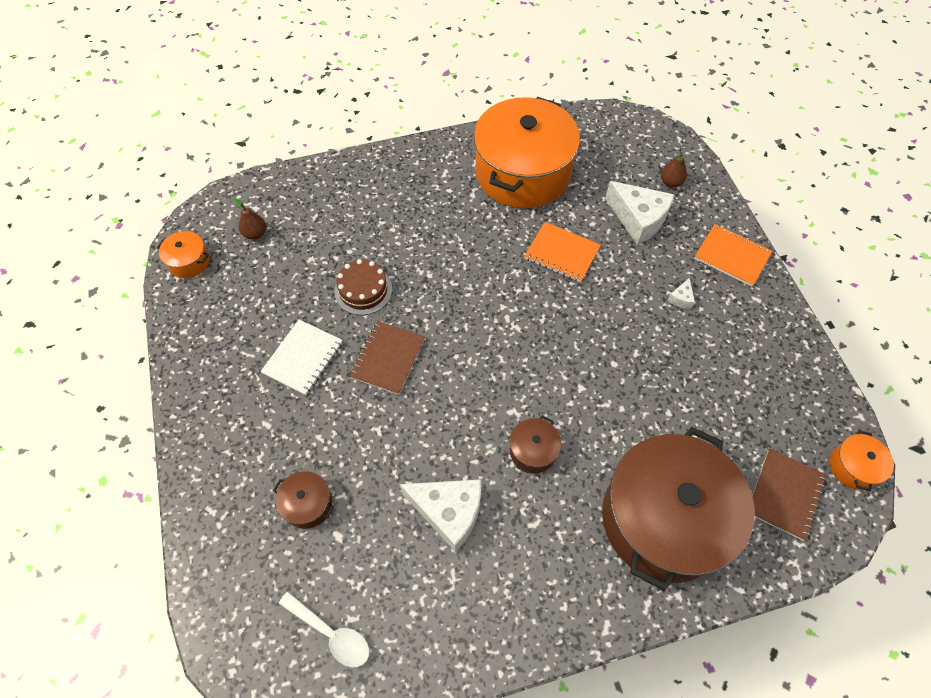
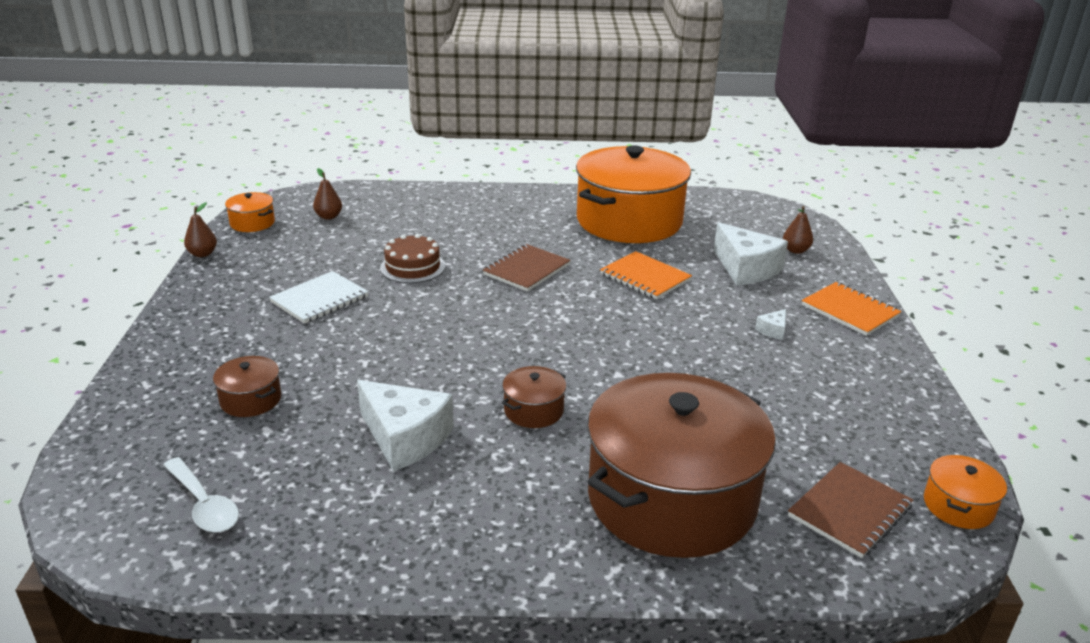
camera: 15 degrees right, 30 degrees down
brown notebook [349,321,425,395] -> brown notebook moved to [483,244,571,291]
none -> brown pear [184,202,217,257]

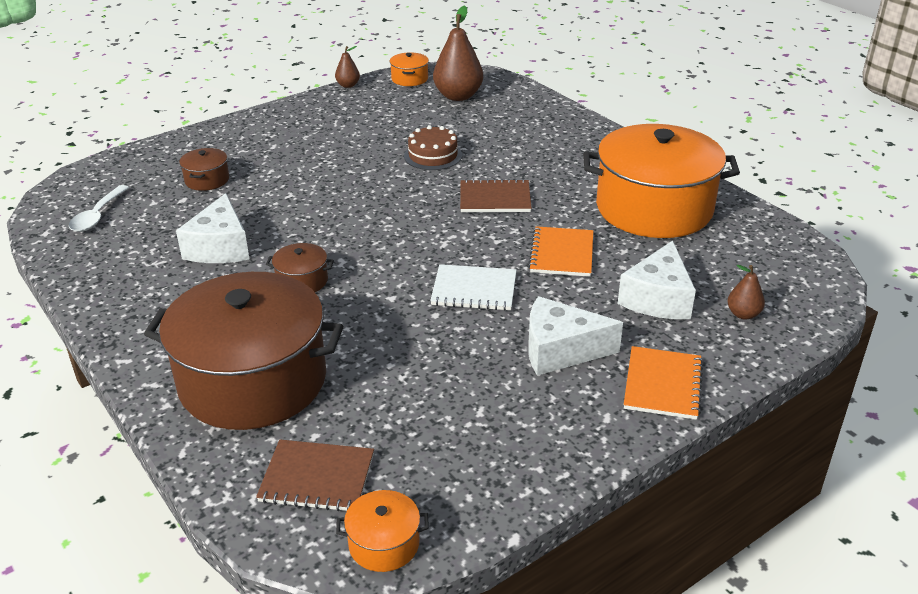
camera: 55 degrees right, 5 degrees up
white notebook [269,271,368,324] -> white notebook moved to [430,264,517,311]
brown pear [313,168,342,220] -> brown pear [433,5,483,101], size x1.99
white cheese [755,309,786,340] -> white cheese [528,296,623,376], size x2.34

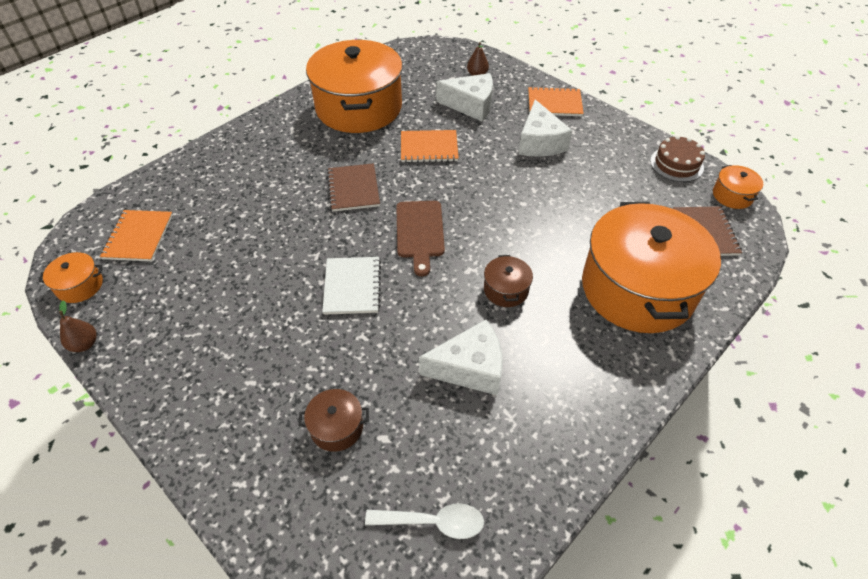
camera: 100 degrees left, 15 degrees up
brown pot [144,272,343,430] -> orange pot [582,202,721,333]
brown cake [404,125,462,170] -> brown cake moved to [650,135,705,182]
white notebook [430,264,517,311] -> white notebook moved to [322,257,381,315]
brown pear [433,5,483,101] -> orange notebook [100,210,173,261]
none -> brown cutting board [396,201,445,276]

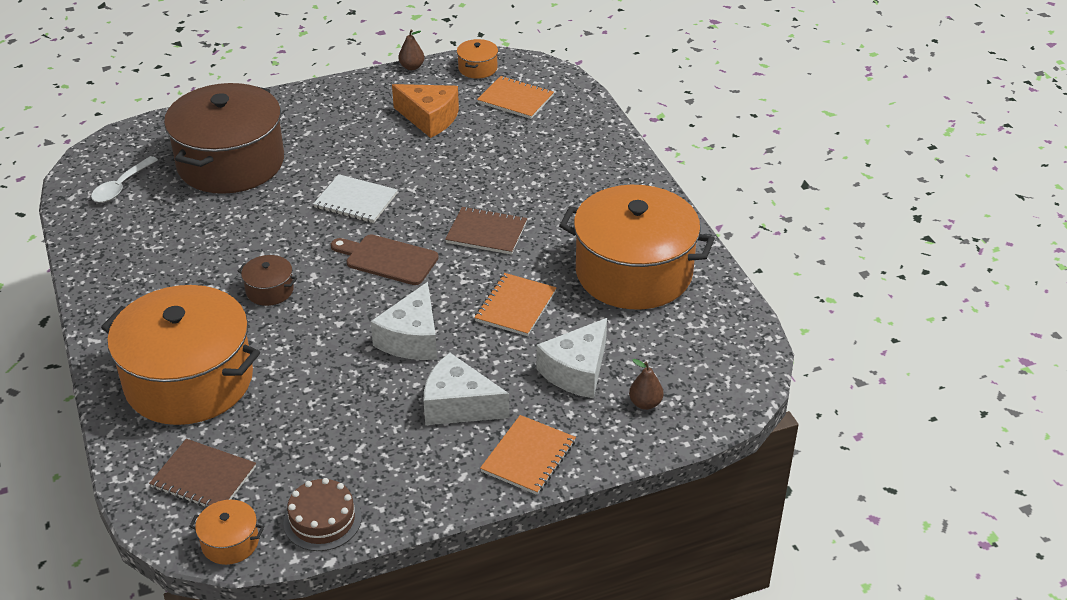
camera: 115 degrees right, 10 degrees down
brown pot [298,389,369,452] -> brown pot [164,83,284,194], size x2.50
white cheese [419,320,503,396] -> white cheese moved to [370,282,437,360]
none -> orange cheese [392,84,459,138]

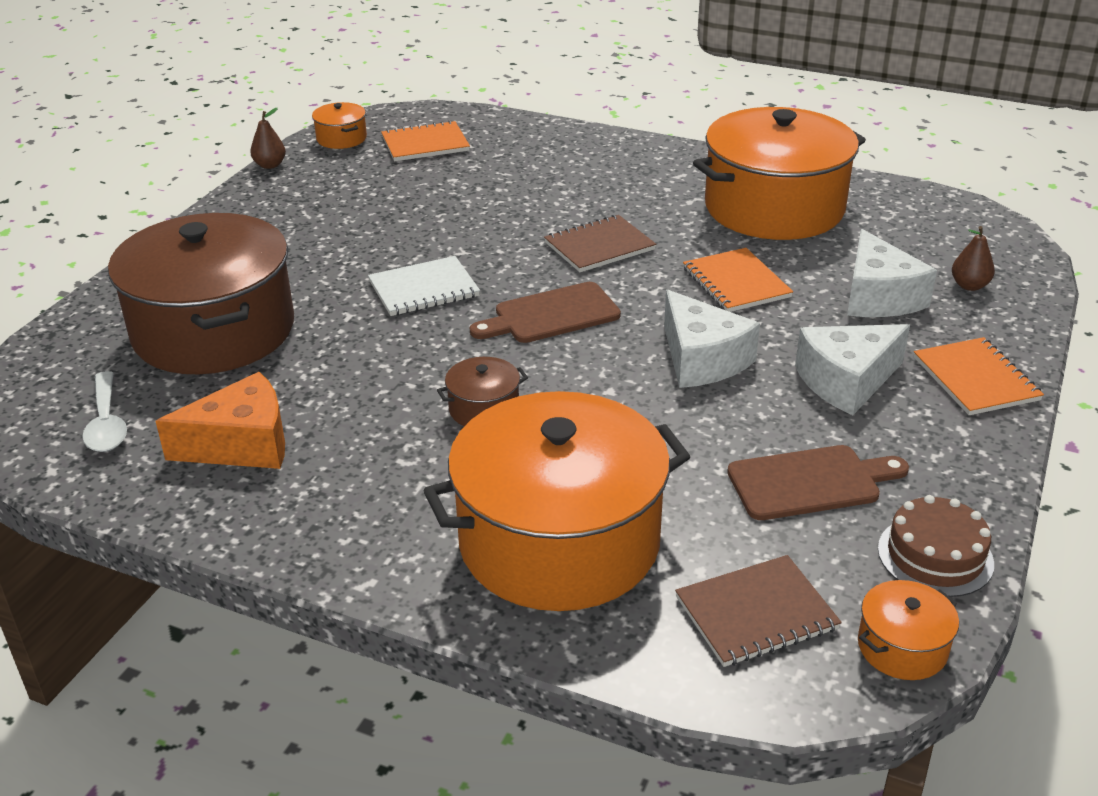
camera: 45 degrees left, 5 degrees down
orange cheese [392,84,459,138] -> orange cheese moved to [155,372,285,469]
none -> brown cutting board [727,445,909,520]

